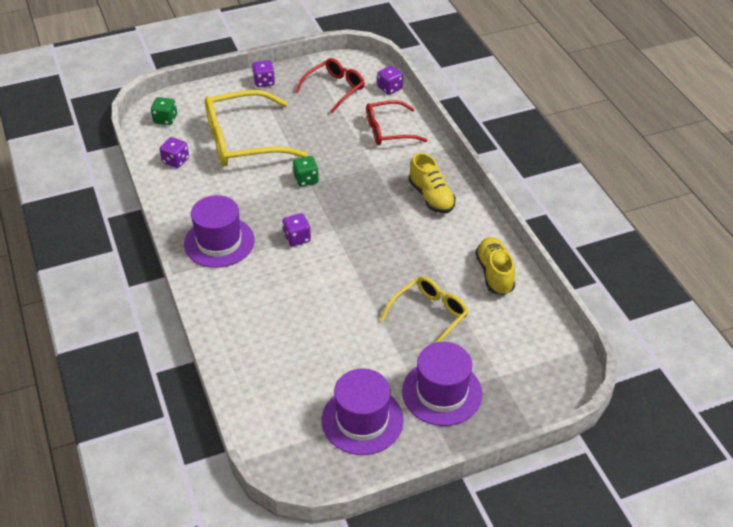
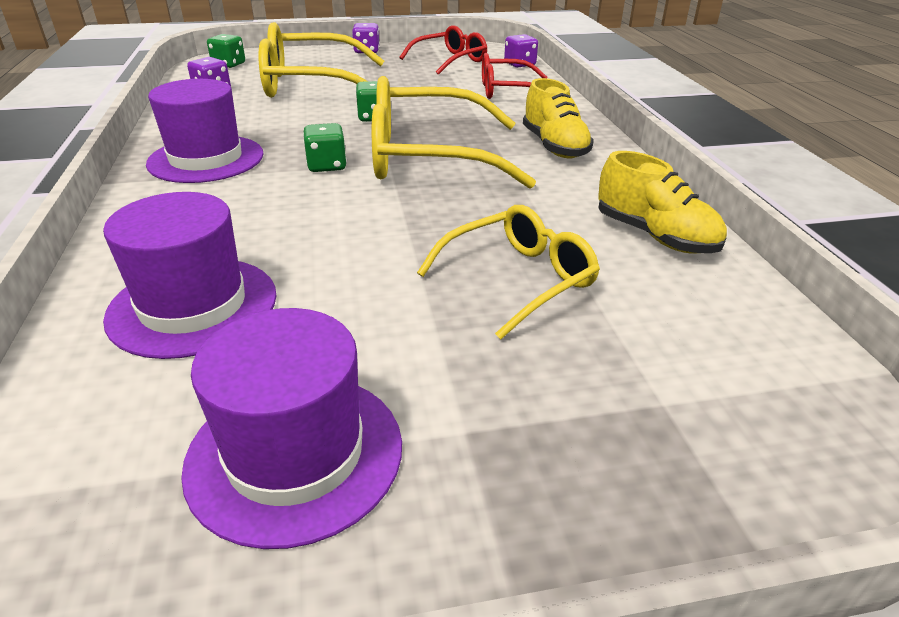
camera: 10 degrees right, 10 degrees down
purple dice [282,213,311,246] -> green dice [303,123,347,172]
purple hat [402,342,482,426] -> purple hat moved to [103,192,276,359]
yellow shoe [475,237,515,295] -> yellow shoe turned 135 degrees clockwise [598,151,727,254]
none -> yellow glasses [372,76,536,189]

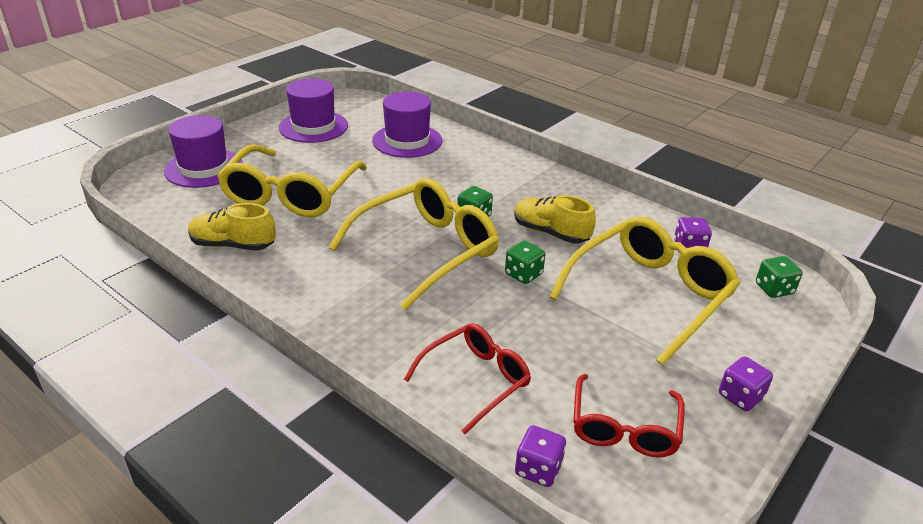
camera: 140 degrees right, 0 degrees up
purple hat [146,79,263,183] -> purple hat moved to [164,115,243,188]
yellow glasses [417,205,600,340] -> yellow glasses [217,145,367,217], size x1.66
yellow shoe [523,78,594,158] -> yellow shoe moved to [514,195,596,244]

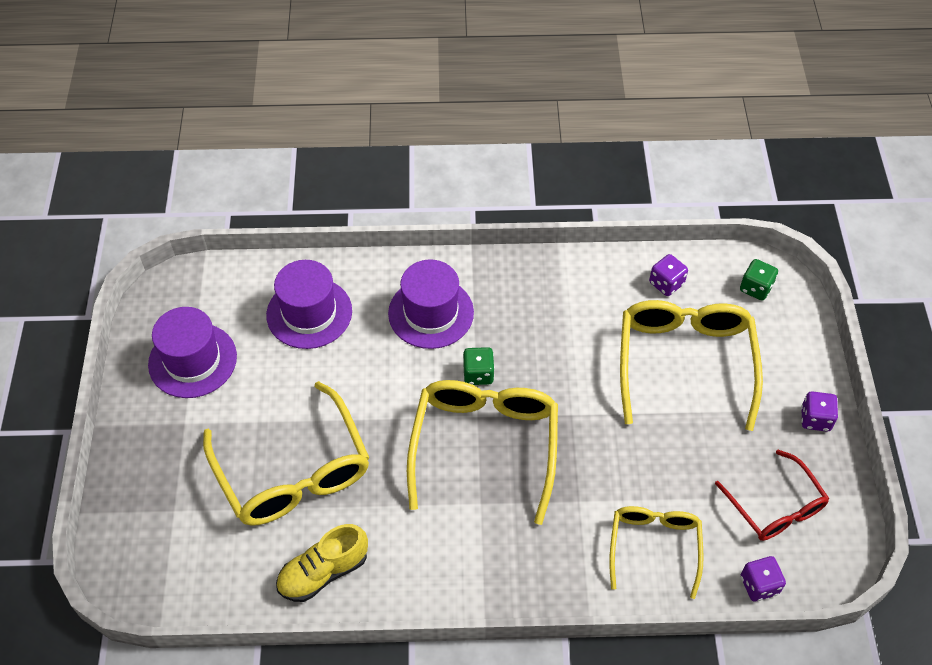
camera: 40 degrees left, 20 degrees up
purple hat [164,115,243,188] -> purple hat moved to [388,259,474,349]
red glasses [404,323,531,434] -> yellow glasses [609,506,704,599]
green dice [505,240,545,284] -> none
yellow shoe [514,195,596,244] -> none

